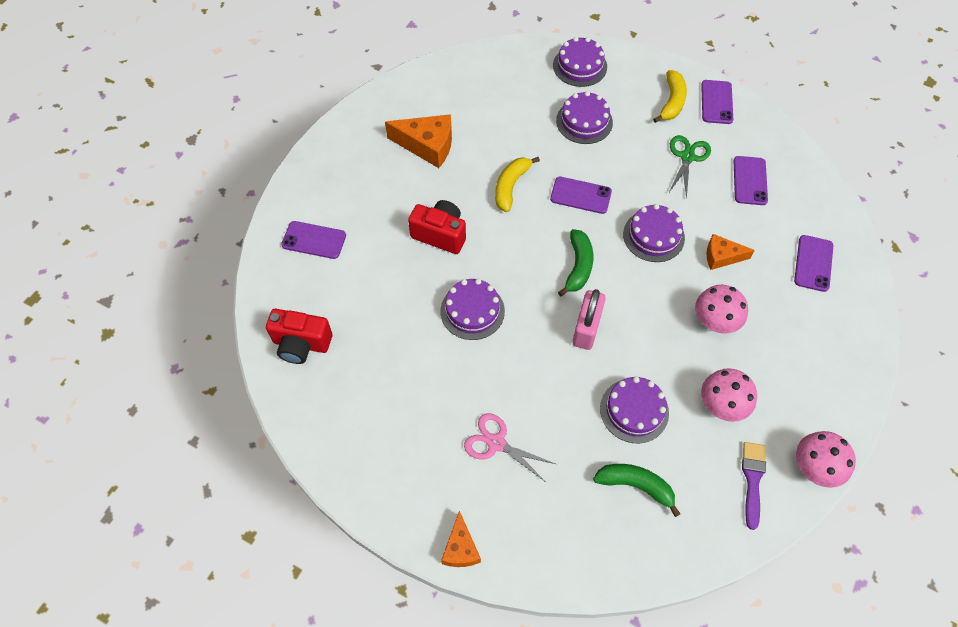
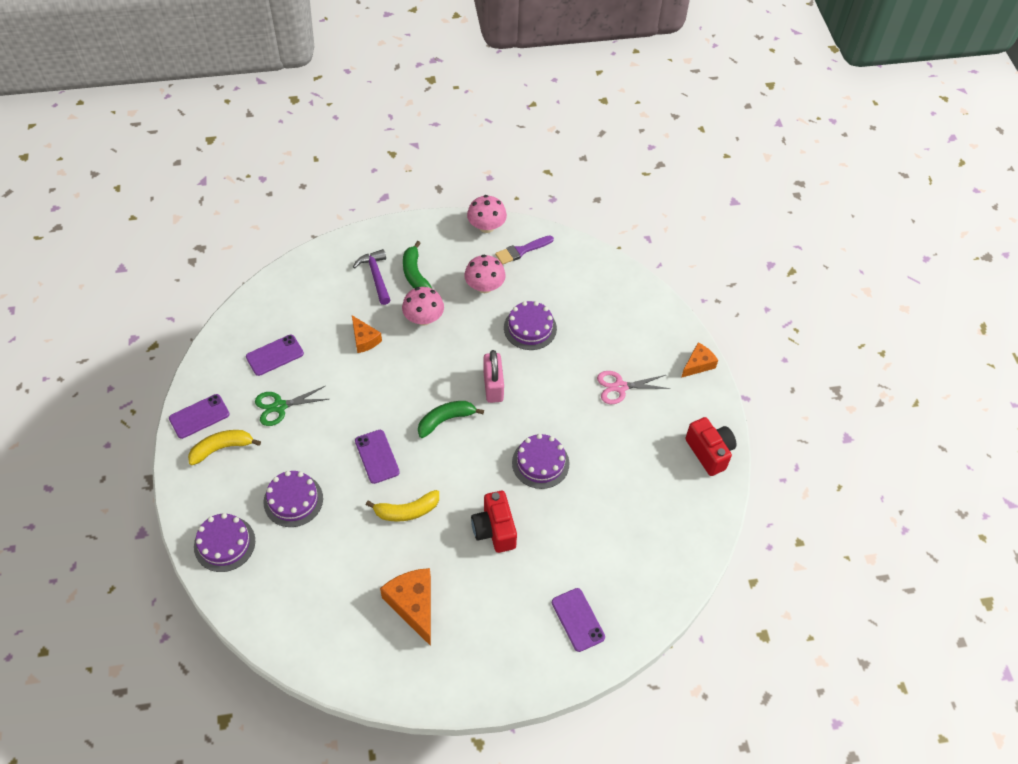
camera: 130 degrees left, 5 degrees down
red camera [266,309,333,364] -> red camera moved to [685,417,737,476]
pink scissors [464,413,556,482] -> pink scissors turned 90 degrees clockwise [597,371,670,404]
pink padlock [572,289,606,350] -> pink padlock turned 75 degrees counterclockwise [483,350,504,403]
green banana [593,464,680,517] -> green banana moved to [403,241,432,289]
purple cake [623,204,685,262] -> none
purple phone [794,235,833,292] -> none
none -> purple hammer [353,249,391,305]

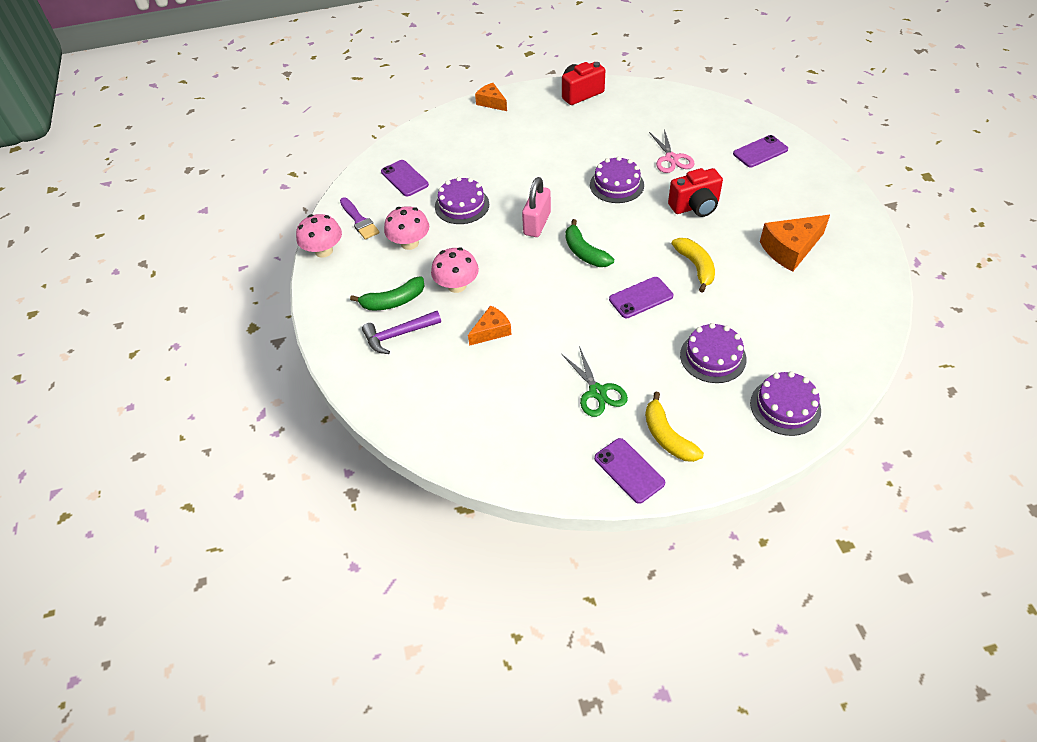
camera: 90 degrees left, 5 degrees down
purple phone [246,334,304,376] -> purple phone moved to [381,160,429,196]
pink padlock [483,350,504,403] -> pink padlock turned 60 degrees counterclockwise [522,177,551,237]
pink scissors [597,371,670,404] -> pink scissors moved to [649,129,694,173]

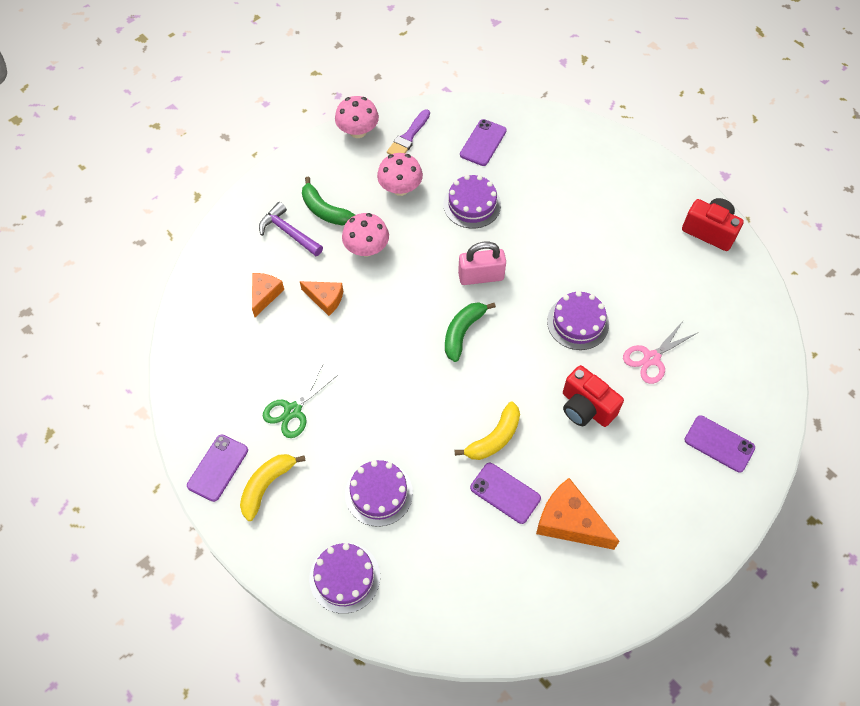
camera: 60 degrees right, 10 degrees up
orange cheese [475,83,507,111] -> orange cheese moved to [252,273,284,317]
purple phone [609,277,673,318] -> purple phone moved to [470,463,541,524]

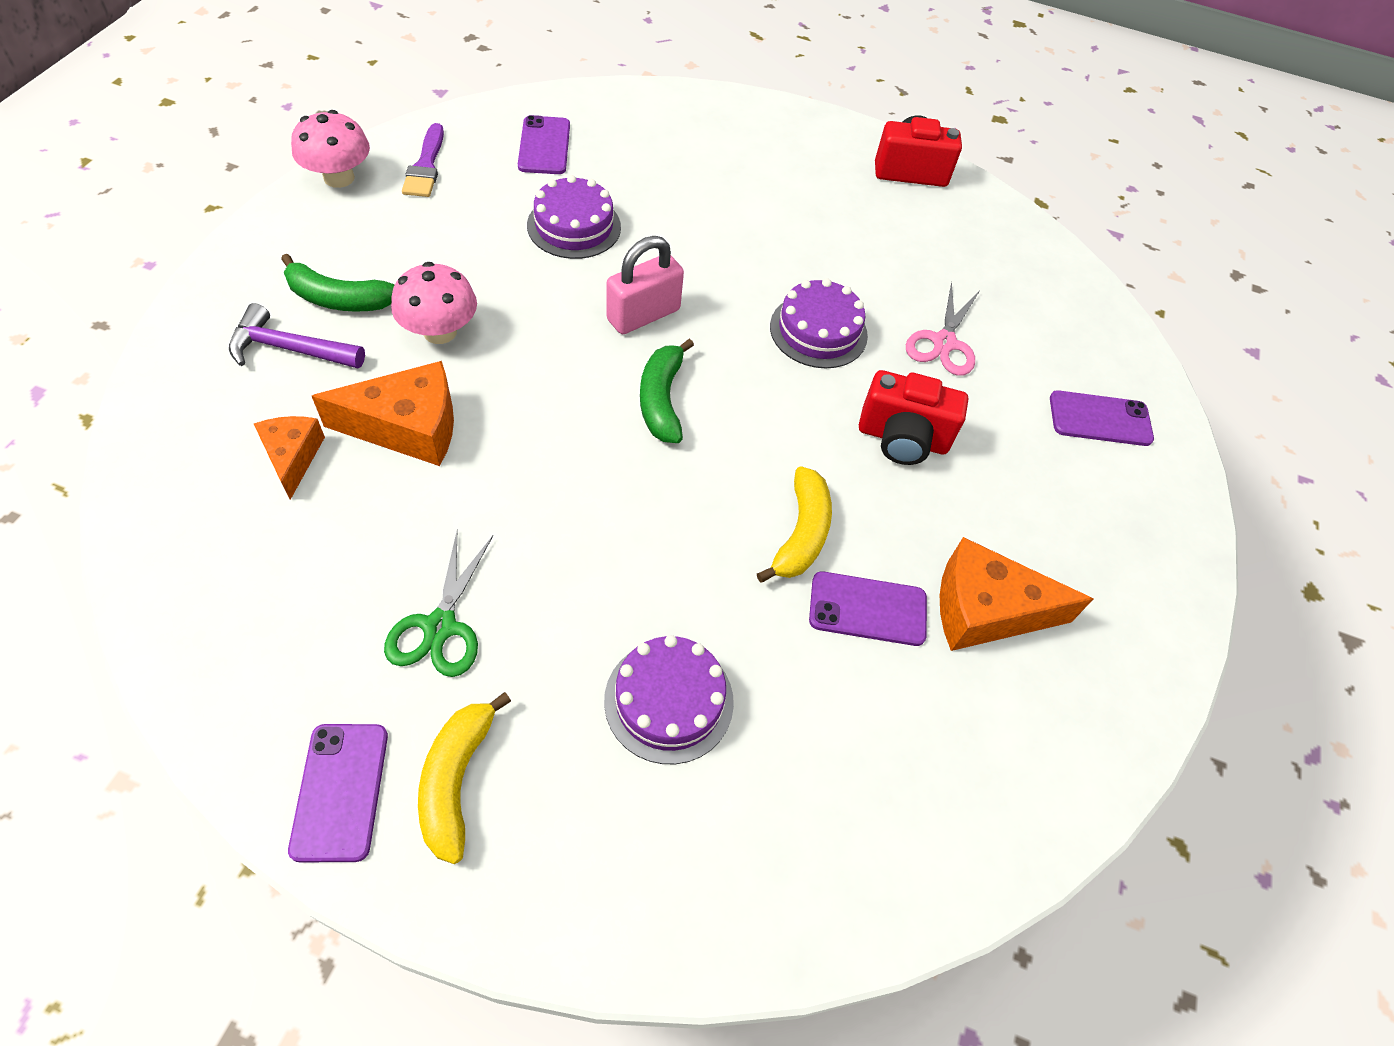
camera: 35 degrees left, 5 degrees down
orange cheese [300,281,343,316] -> orange cheese [312,361,454,466], size x1.63
purple cake [309,543,380,614] -> none
pink mushroom [377,153,423,196] -> none

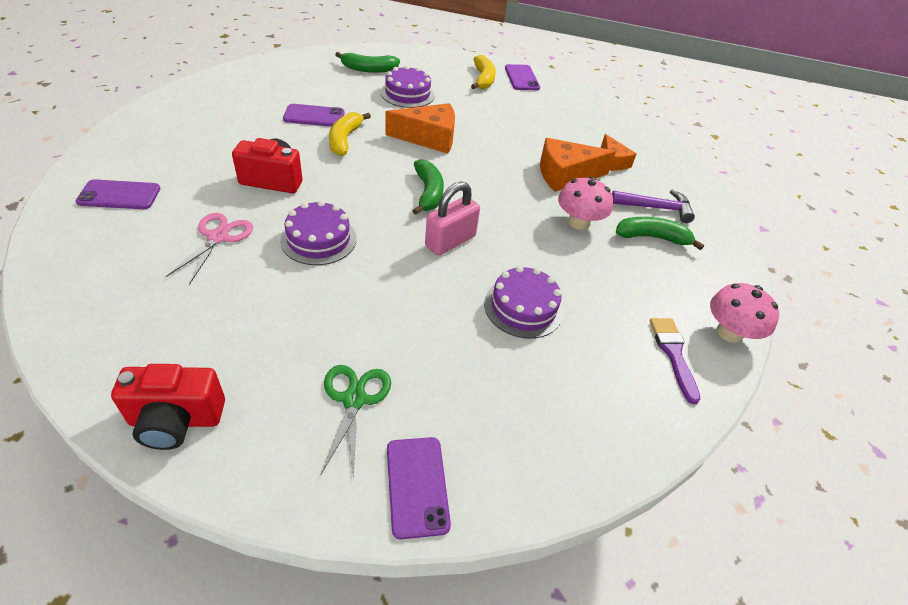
camera: 175 degrees right, 10 degrees down
green scissors [384,532,493,677] -> green scissors moved to [321,365,391,480]
purple phone [518,115,570,174] -> purple phone moved to [387,437,451,539]
orange cheese [940,537,1093,651] -> orange cheese moved to [385,103,455,154]
none -> green banana [335,52,400,73]

